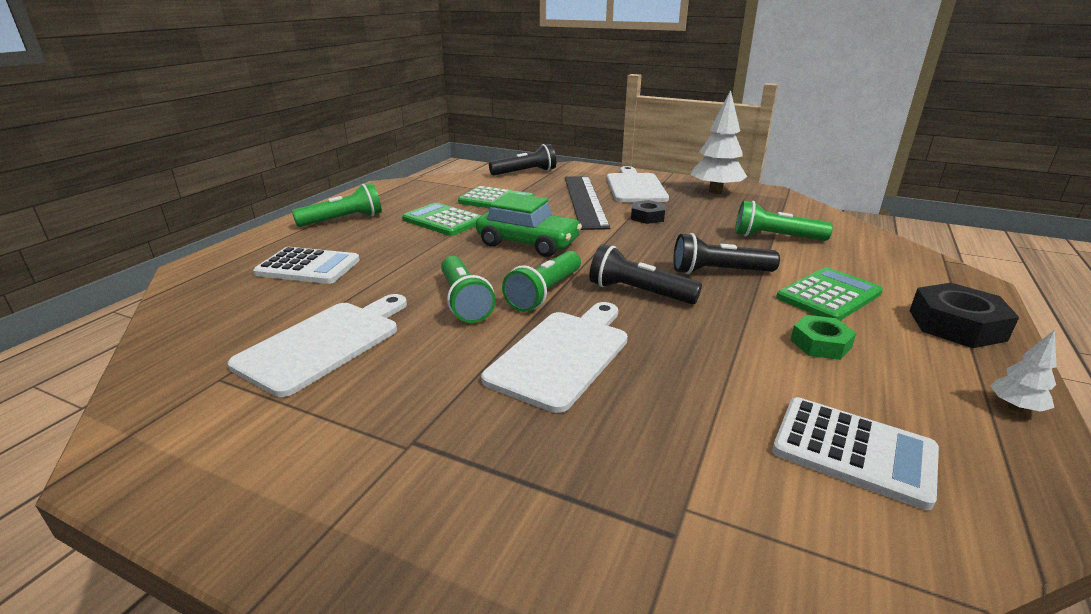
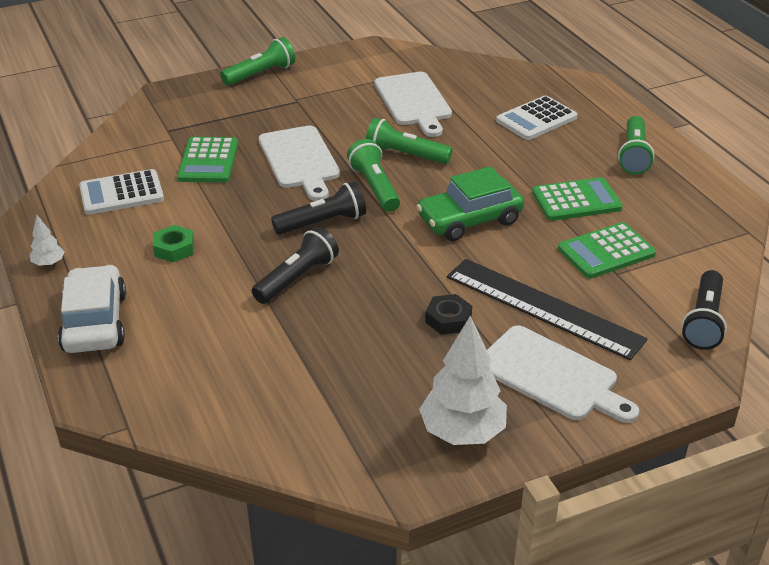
camera: 130 degrees right, 10 degrees up
green flashlight [735,201,833,241] -> green flashlight moved to [220,37,295,86]
green calculator [776,267,883,321] -> green calculator moved to [177,137,238,183]
black nut [909,283,1019,348] -> white car [58,265,126,353]

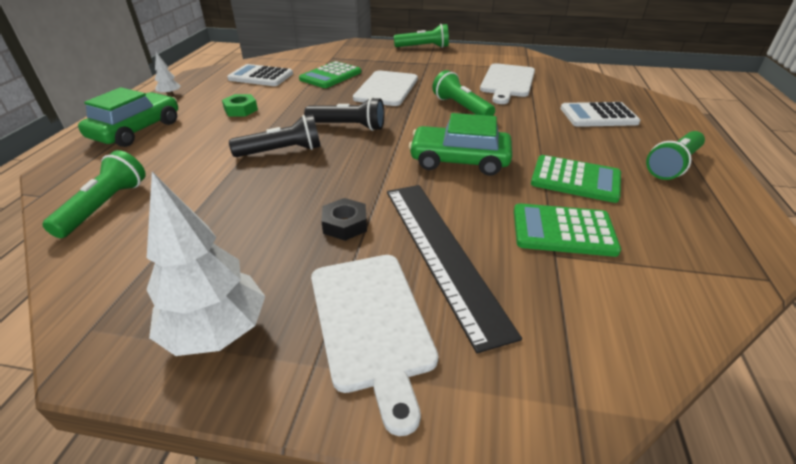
camera: 35 degrees right, 0 degrees up
white car [58,265,126,353] -> green car [78,87,178,147]
green flashlight [347,139,400,212] -> green flashlight moved to [42,150,146,238]
black flashlight [682,270,727,350] -> none

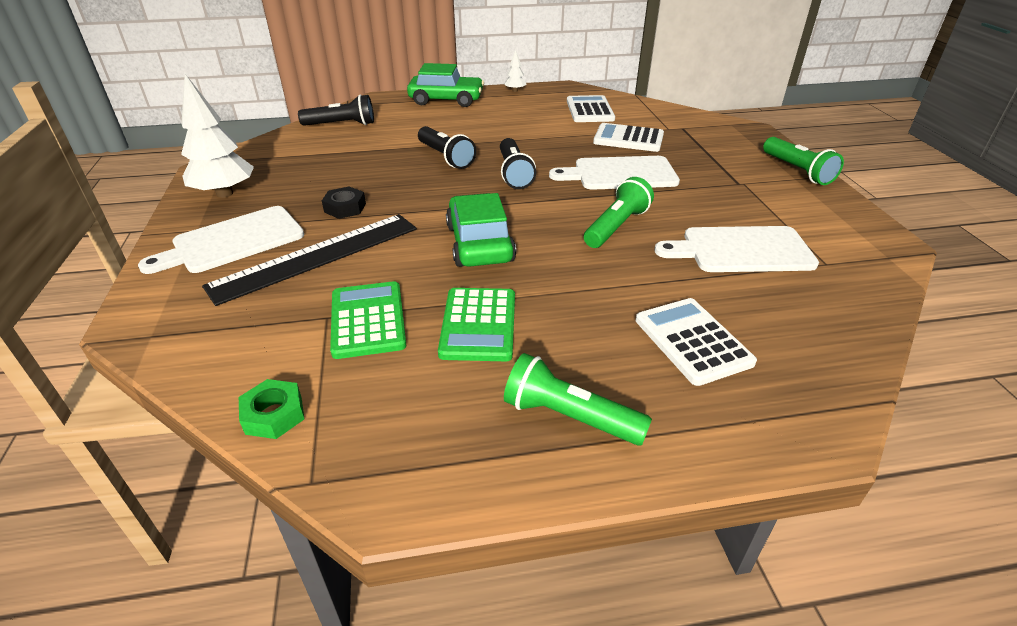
camera: 70 degrees right, 0 degrees up
green flashlight [42,150,146,238] -> black flashlight [298,95,374,126]
green nut [222,94,258,116] -> green nut moved to [239,379,304,439]
green calculator [299,61,361,88] -> white calculator [593,123,664,152]

